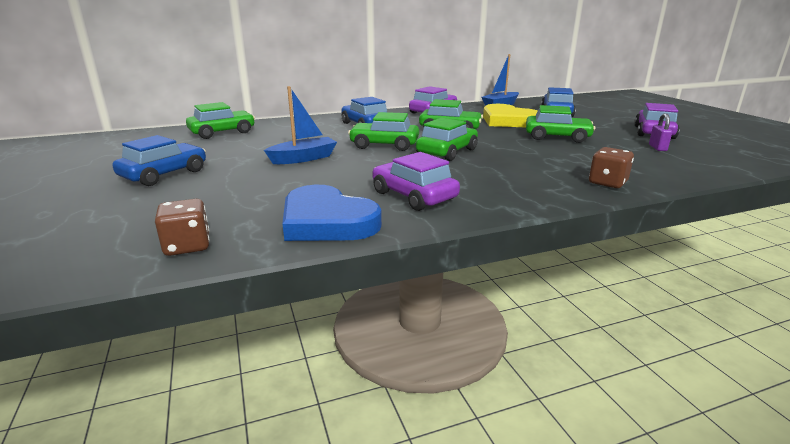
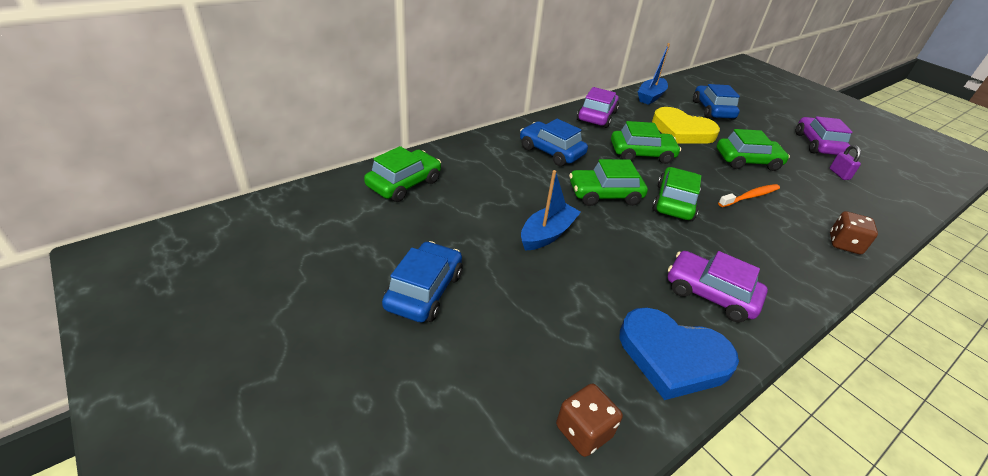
camera: 20 degrees left, 15 degrees up
none -> orange toothbrush [718,184,780,207]

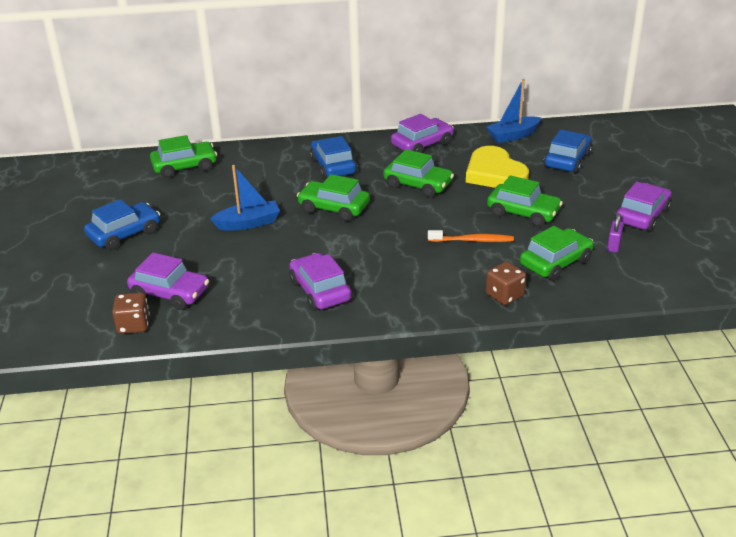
camera: 35 degrees right, 5 degrees down
blue heart [620,307,739,400] -> none
green car [652,167,701,221] -> green car moved to [520,226,594,281]
none -> purple car [127,253,209,310]

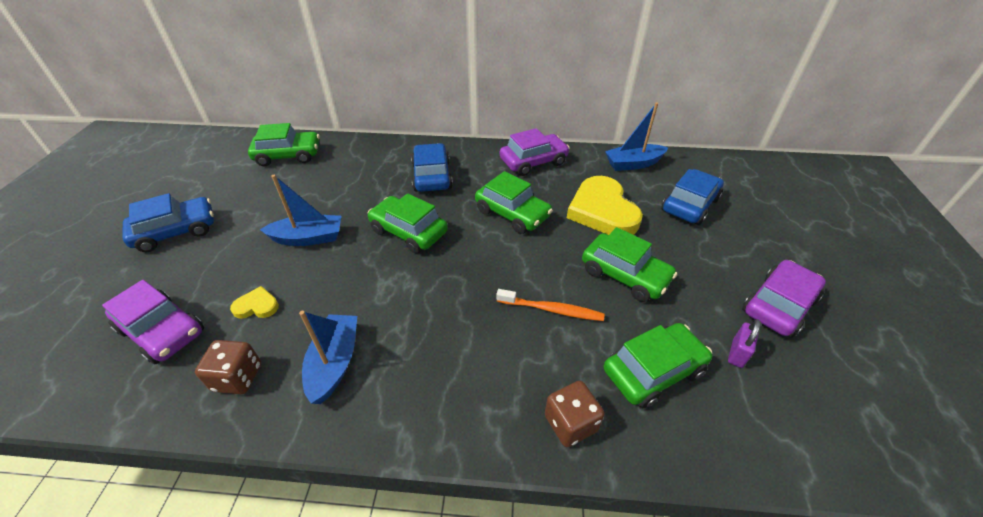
camera: 10 degrees right, 10 degrees up
brown dice [112,292,150,334] -> brown dice moved to [195,340,261,394]
purple car [289,253,352,311] -> blue boat [299,311,357,404]
none -> yellow heart [230,286,279,319]

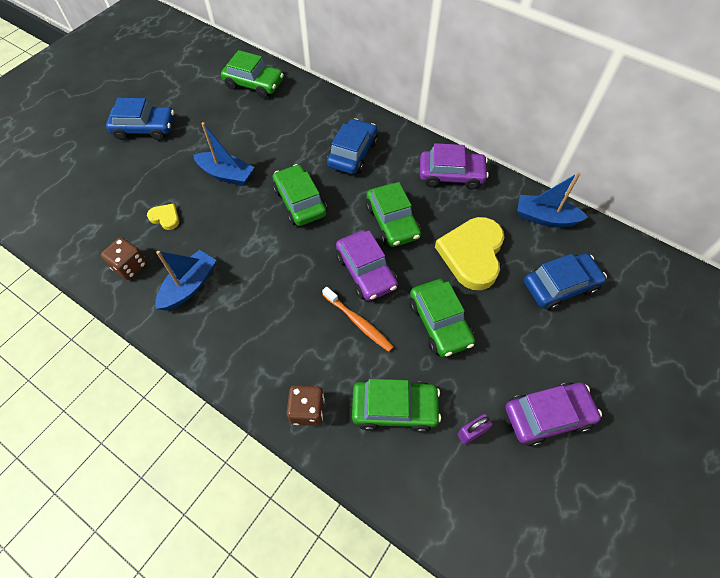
camera: 30 degrees right, 15 degrees up
purple car [102,280,204,364] -> purple car moved to [336,230,398,301]

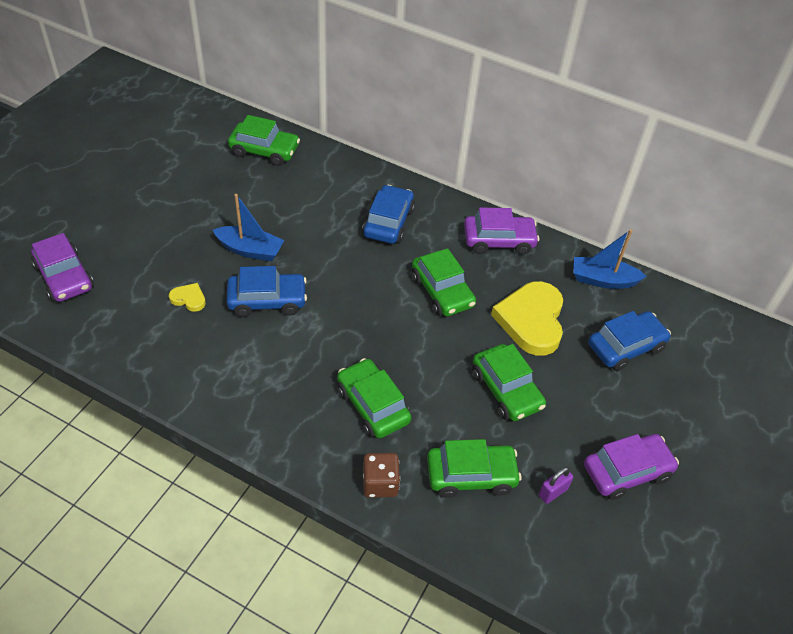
camera: 10 degrees left, 10 degrees down
brown dice [101,237,147,280] -> none
blue car [106,98,174,141] -> blue car moved to [226,266,307,317]
blue boat [155,250,216,311] -> none
green car [273,164,327,226] -> green car moved to [337,358,411,438]
orange toothbrush [322,287,394,352] -> none
purple car [336,230,398,301] -> purple car moved to [31,233,94,302]

